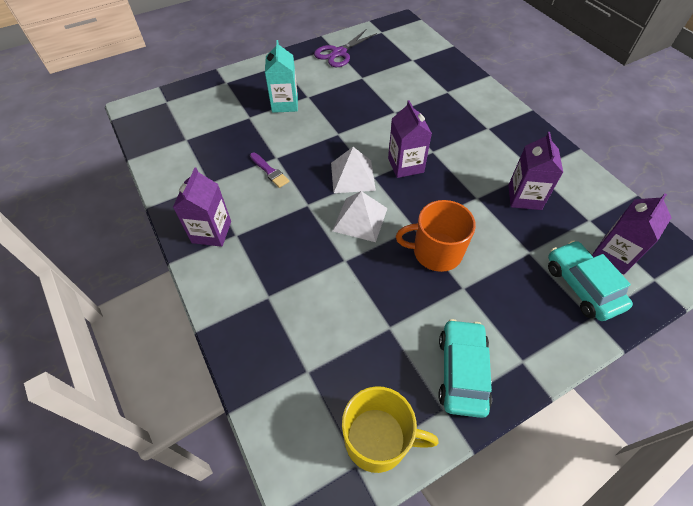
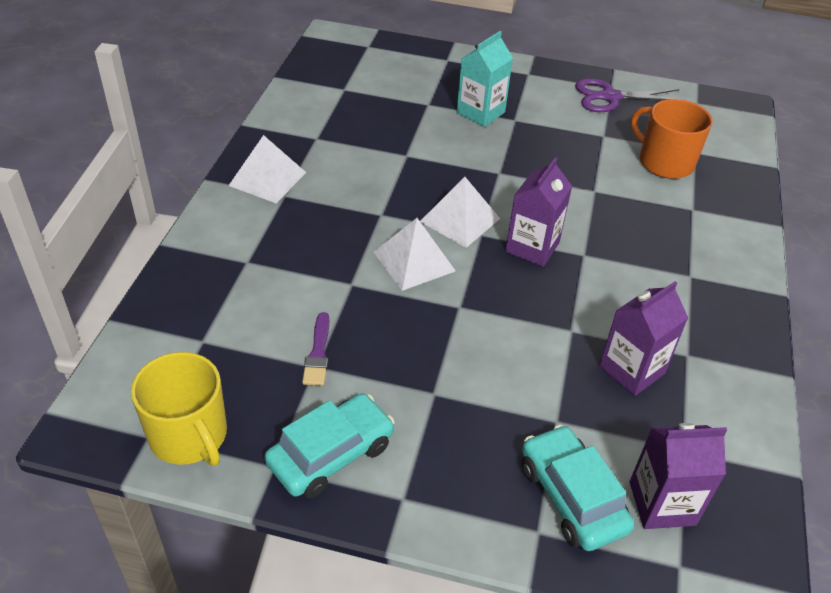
camera: 40 degrees right, 10 degrees down
purple carton [173,168,231,247] -> white pyramid [228,135,306,204]
purple brush [250,153,289,188] -> purple brush moved to [302,312,329,386]
orange mug [396,200,476,272] -> orange mug moved to [631,99,712,179]
turquoise car [548,240,633,321] -> turquoise car turned 45 degrees counterclockwise [522,425,634,551]

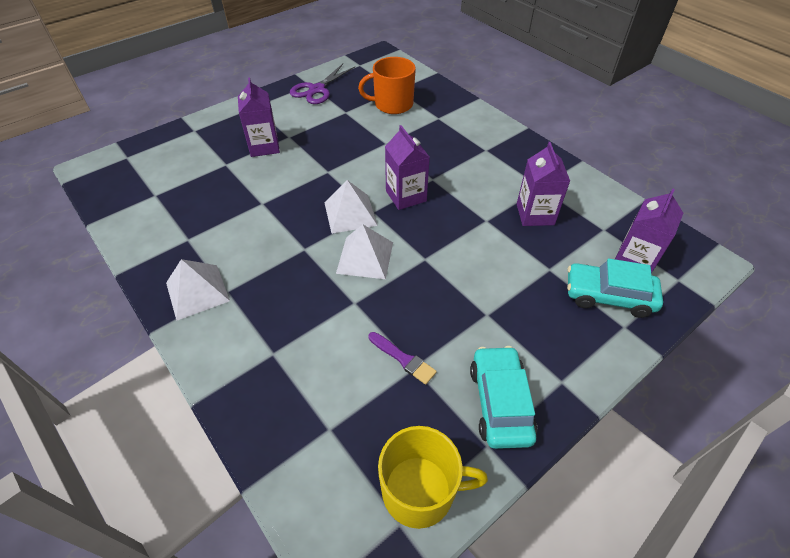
camera: 50 degrees left, 5 degrees up
turquoise carton [457,31,513,127] -> purple carton [238,78,280,157]

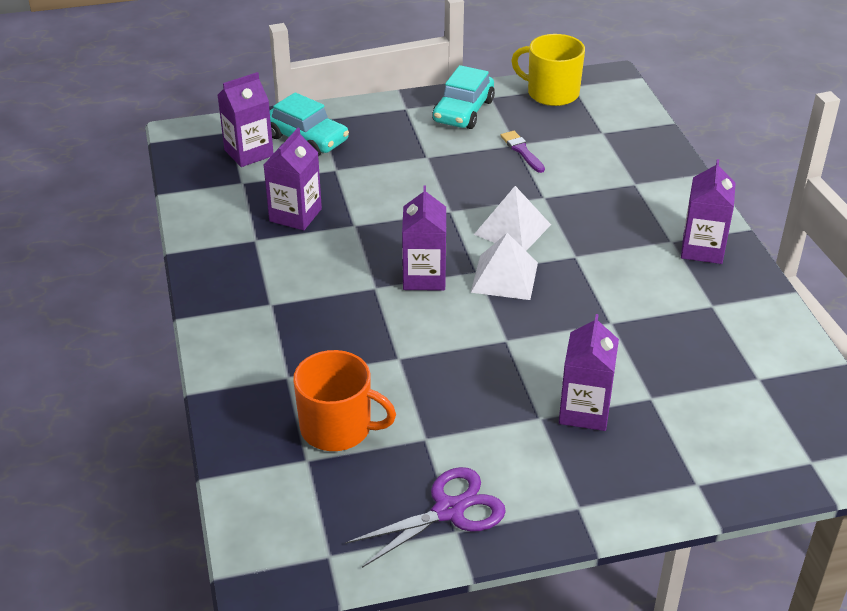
camera: 155 degrees left, 10 degrees down
white pyramid [166,259,230,321] -> purple carton [681,159,735,264]

